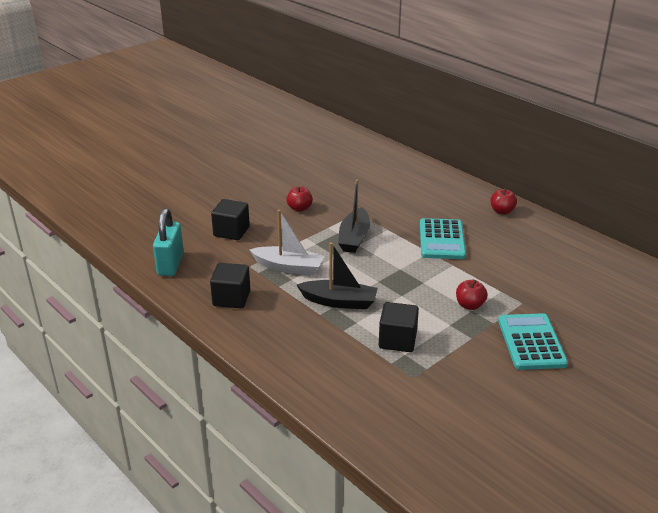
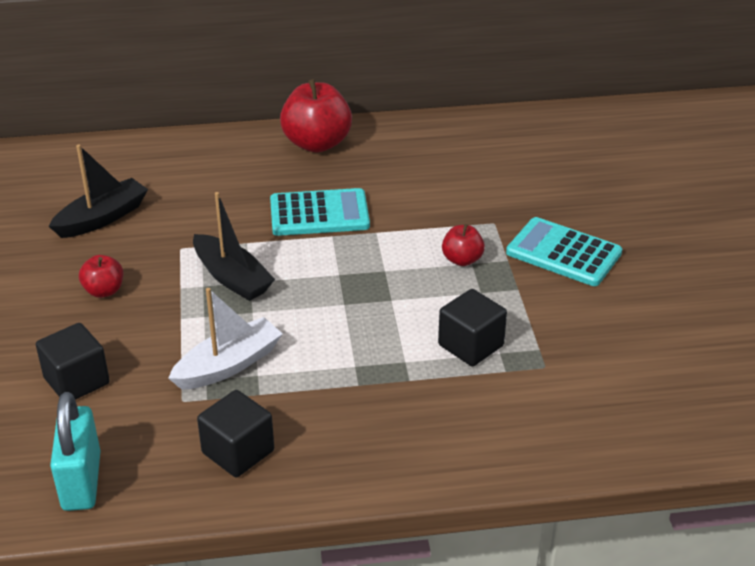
camera: 55 degrees left, 5 degrees up
turquoise padlock [153,208,184,276] -> turquoise padlock turned 45 degrees clockwise [50,392,100,511]
black boat [297,242,378,309] -> black boat moved to [49,145,148,238]
turquoise calculator [420,218,466,259] -> turquoise calculator turned 45 degrees counterclockwise [270,188,370,236]
red apple [490,188,517,215] -> red apple [280,79,352,152], size x1.90

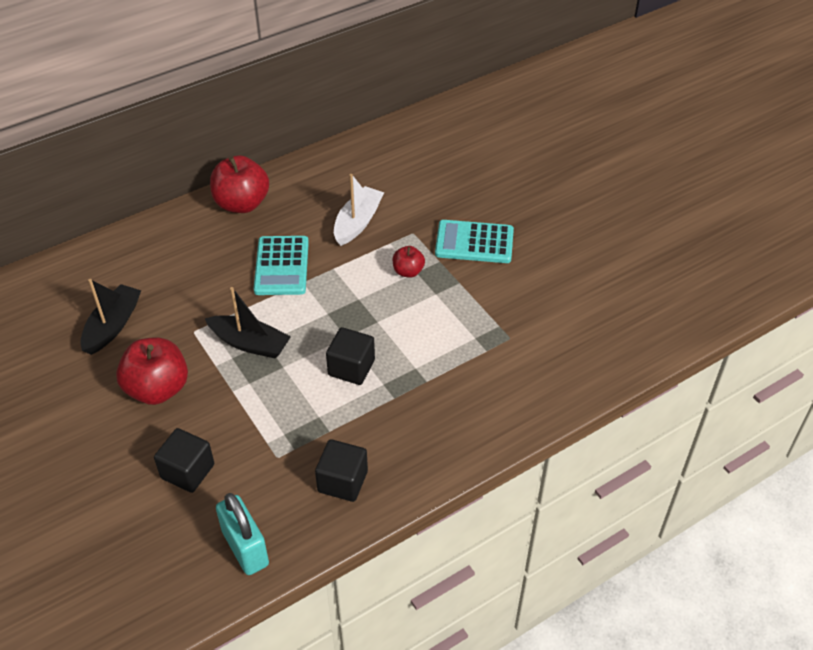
camera: 25 degrees left, 10 degrees up
red apple [79,255,123,298] -> red apple [116,337,188,405], size x1.90
white boat [168,288,283,390] -> white boat moved to [334,174,384,246]
turquoise calculator [270,188,370,236] -> turquoise calculator turned 120 degrees clockwise [253,236,309,295]
black cube [438,289,507,366] -> black cube moved to [326,327,375,385]

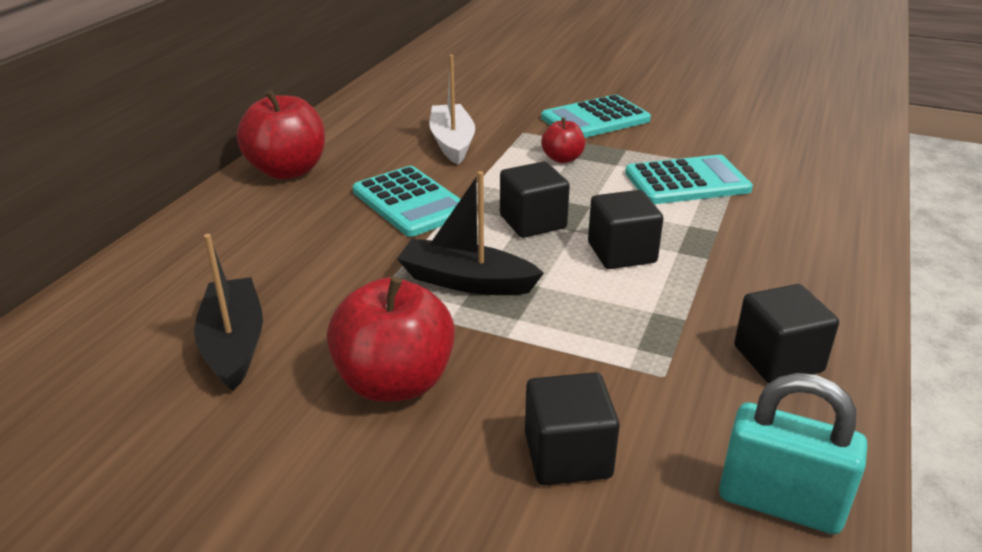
camera: 35 degrees left, 15 degrees down
black boat [205,287,291,359] -> black boat turned 150 degrees counterclockwise [397,171,544,295]
none -> black cube [500,161,570,238]
none -> turquoise calculator [625,155,753,204]

